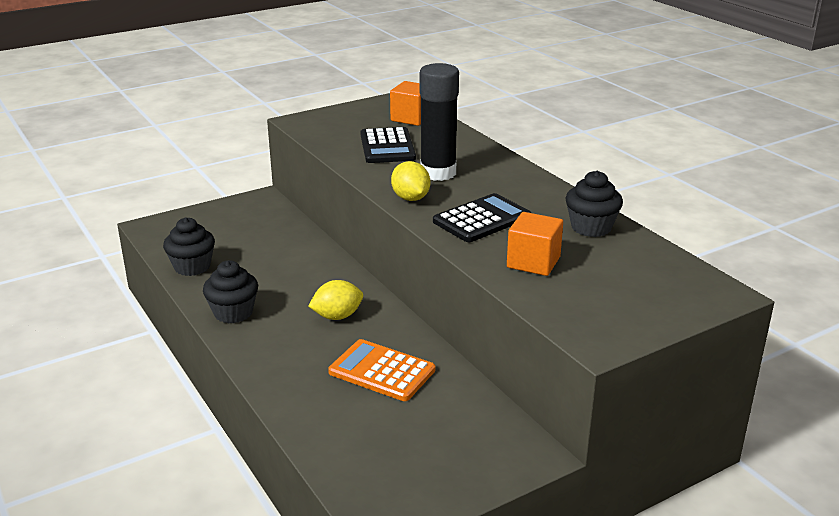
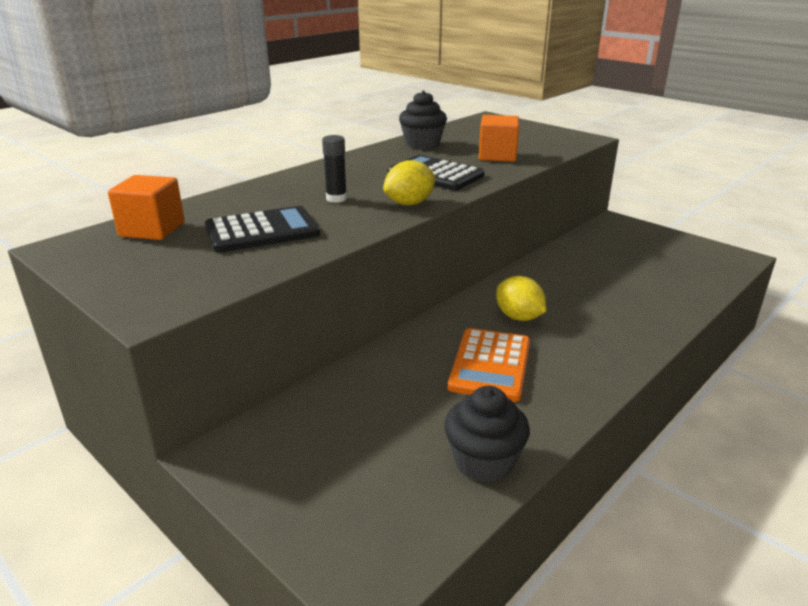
camera: 105 degrees left, 0 degrees up
black cupcake [203,260,258,324] -> none
orange calculator [328,339,435,401] -> orange calculator moved to [448,328,530,402]
black glue stick [420,63,459,181] -> black glue stick [322,135,347,203], size x0.48

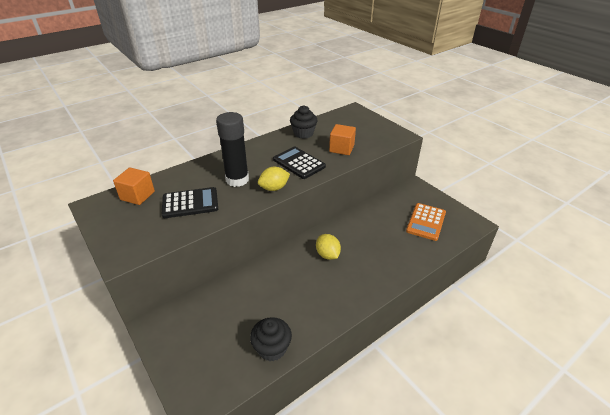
camera: 10 degrees right, 10 degrees up
black glue stick [322,135,347,203] -> black glue stick [216,112,249,187], size x2.06
orange calculator [448,328,530,402] -> orange calculator moved to [406,203,446,241]

